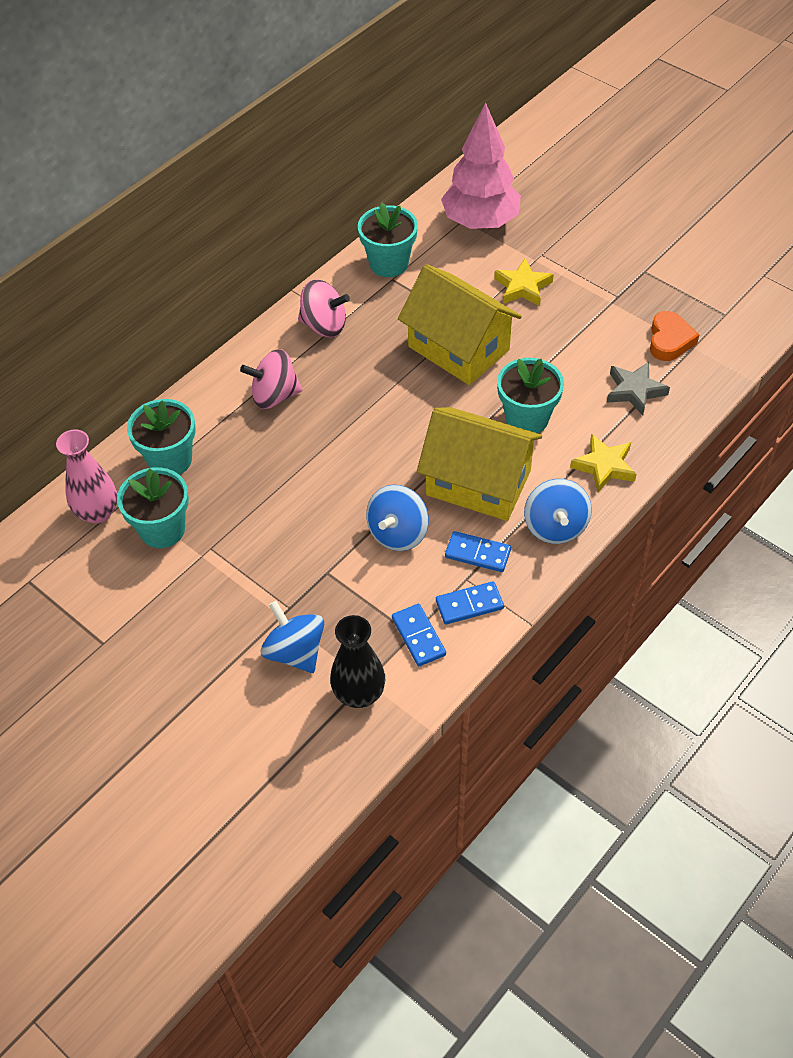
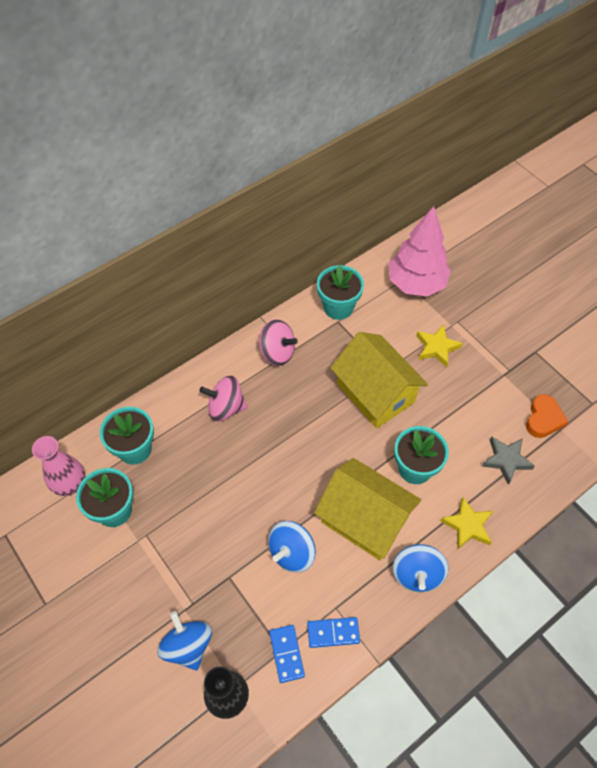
camera: 10 degrees right, 5 degrees up
blue domino [445,531,511,572] -> none

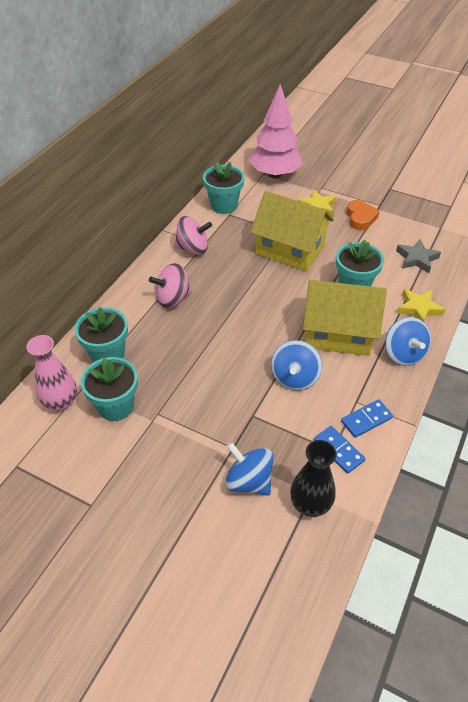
camera: 25 degrees left, 10 degrees down
orange heart [526,394,568,438] -> orange heart moved to [347,200,380,230]

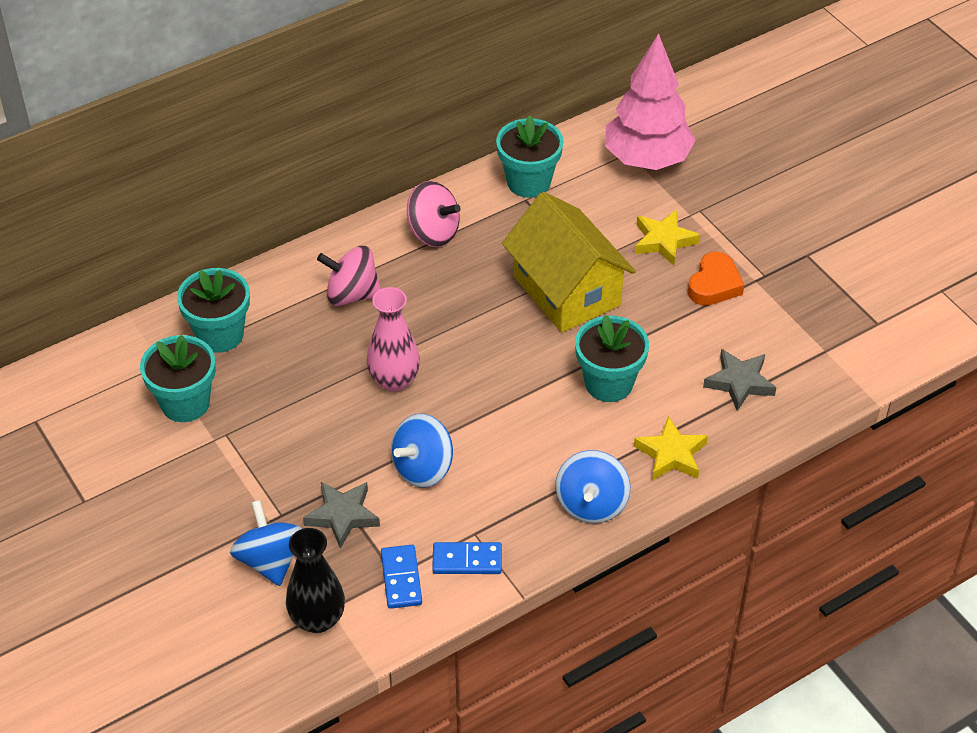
camera: 30 degrees right, 0 degrees up
pink vase [26,335,77,411] -> pink vase moved to [367,287,420,392]
yellow house [303,280,387,356] -> none
none -> grey star [303,482,380,549]

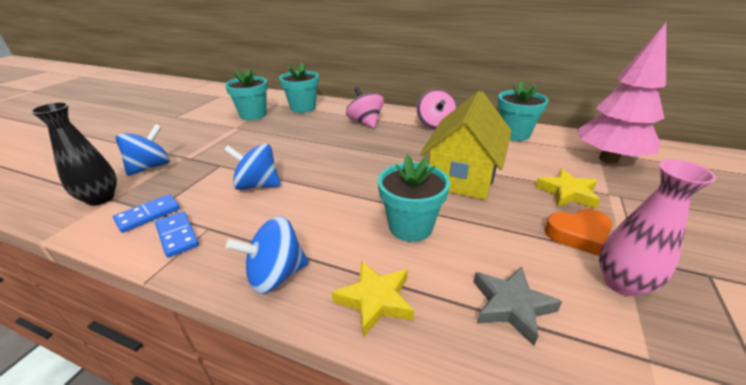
camera: 55 degrees right, 15 degrees down
grey star [303,482,380,549] -> none
pink vase [367,287,420,392] -> pink vase moved to [599,160,716,296]

